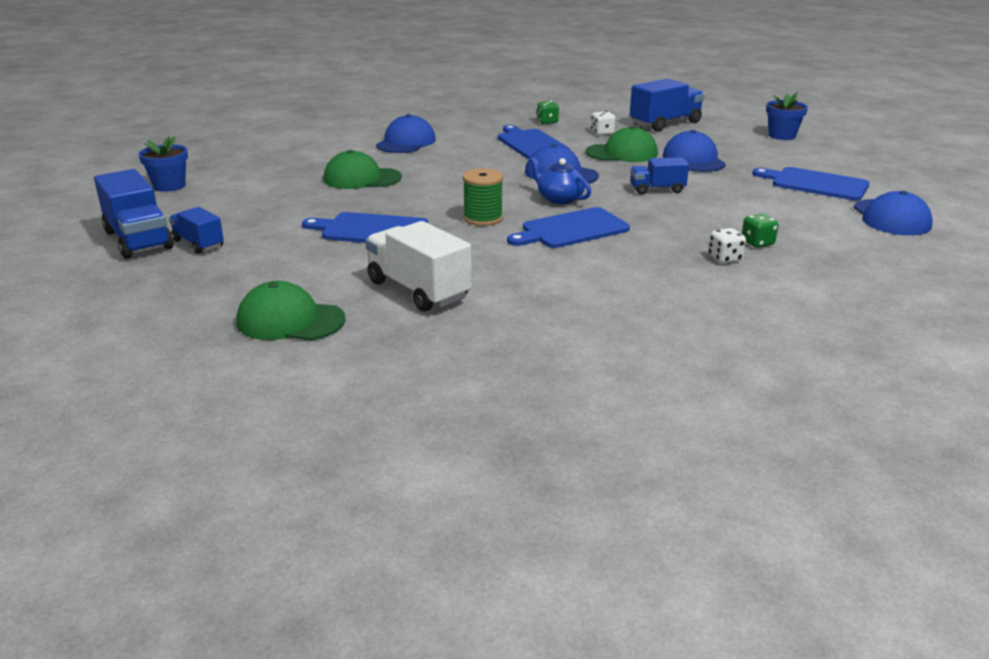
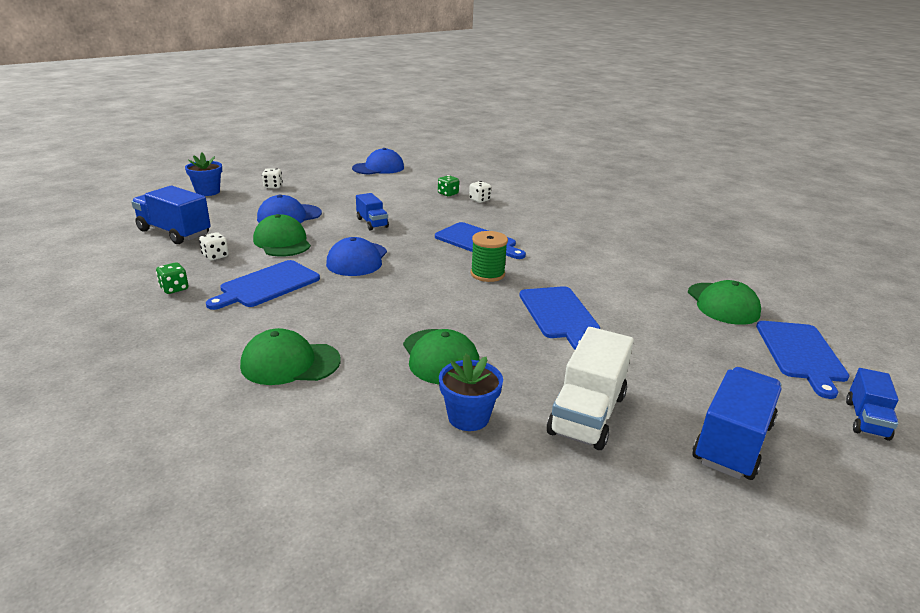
camera: 115 degrees left, 0 degrees up
blue flower pot [138,136,188,192] -> blue flower pot moved to [439,354,503,431]
blue truck [169,207,224,254] -> blue truck moved to [846,368,899,441]
white truck [365,221,472,312] -> white truck moved to [547,327,634,450]
blue cap [376,114,436,153] -> green cap [240,328,341,385]
blue teapot [530,157,591,204] -> none
blue cutting board [752,167,870,201] -> blue cutting board moved to [756,321,850,399]
none -> white dice [262,168,283,189]

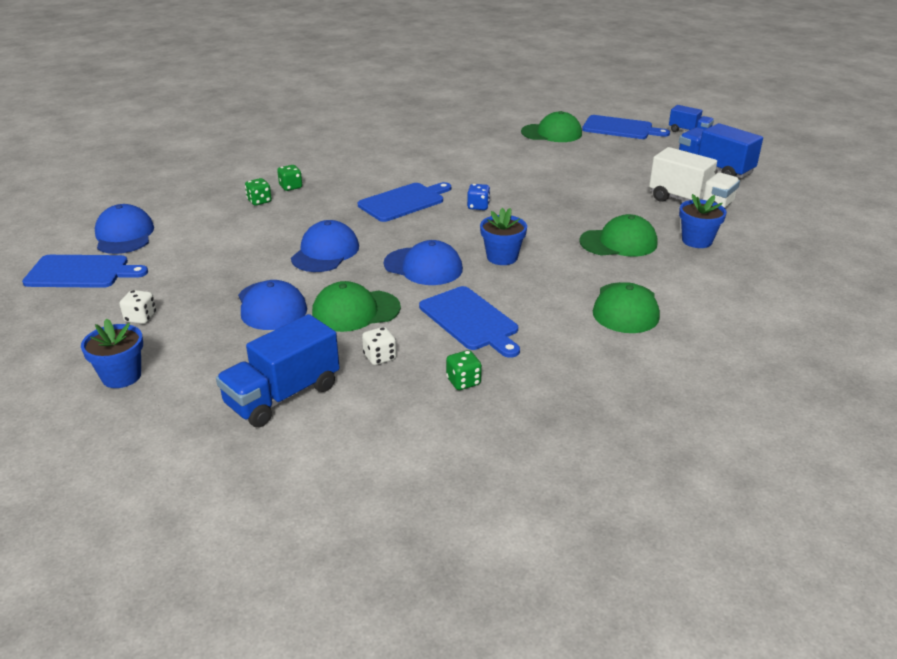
camera: 75 degrees left, 5 degrees up
blue truck [356,193,389,231] -> blue cap [291,220,359,272]
white dice [469,181,491,203] -> green dice [277,165,302,191]
green spool [471,231,508,282] -> blue dice [467,184,490,210]
blue cutting board [519,286,600,350] -> blue cutting board moved to [22,255,148,288]
none -> blue flower pot [480,208,527,265]

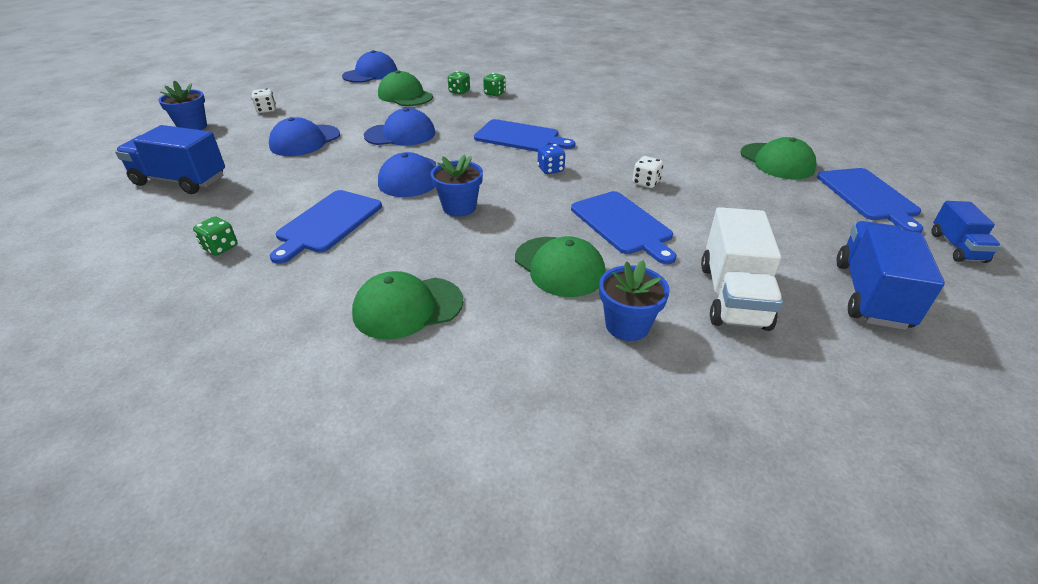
camera: 60 degrees right, 5 degrees up
blue cutting board [22,255,148,288] -> blue cutting board moved to [571,191,677,264]
green cap [312,281,401,332] -> green cap moved to [378,70,433,106]
white dice [362,327,396,365] -> white dice moved to [633,156,663,188]

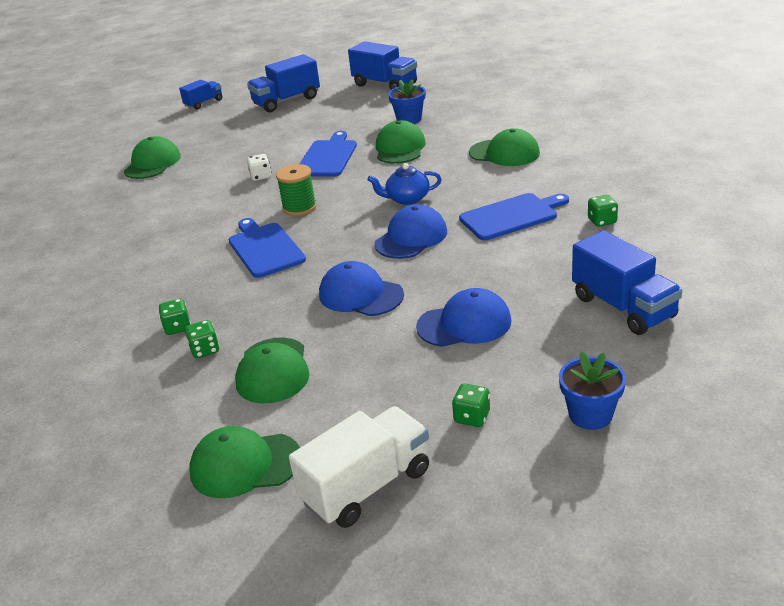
camera: 135 degrees left, 5 degrees down
white dice [251,88,276,113] -> green dice [452,384,490,427]
blue cap [342,50,397,83] -> green cap [189,426,300,498]
blue flower pot [431,154,483,217] -> blue teapot [367,163,442,205]
blue dice [537,144,565,174] -> green spool [276,164,317,216]
white truck [701,207,783,331] -> white truck moved to [289,406,429,528]
blue cutting board [817,168,923,233] -> none
none -> blue truck [348,41,417,90]

